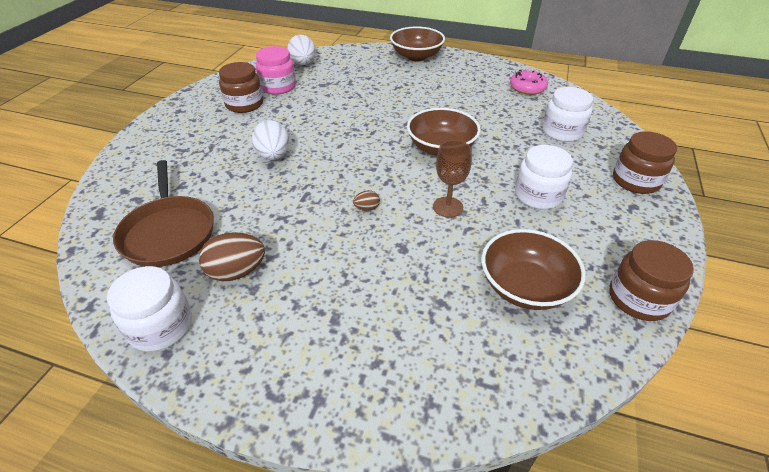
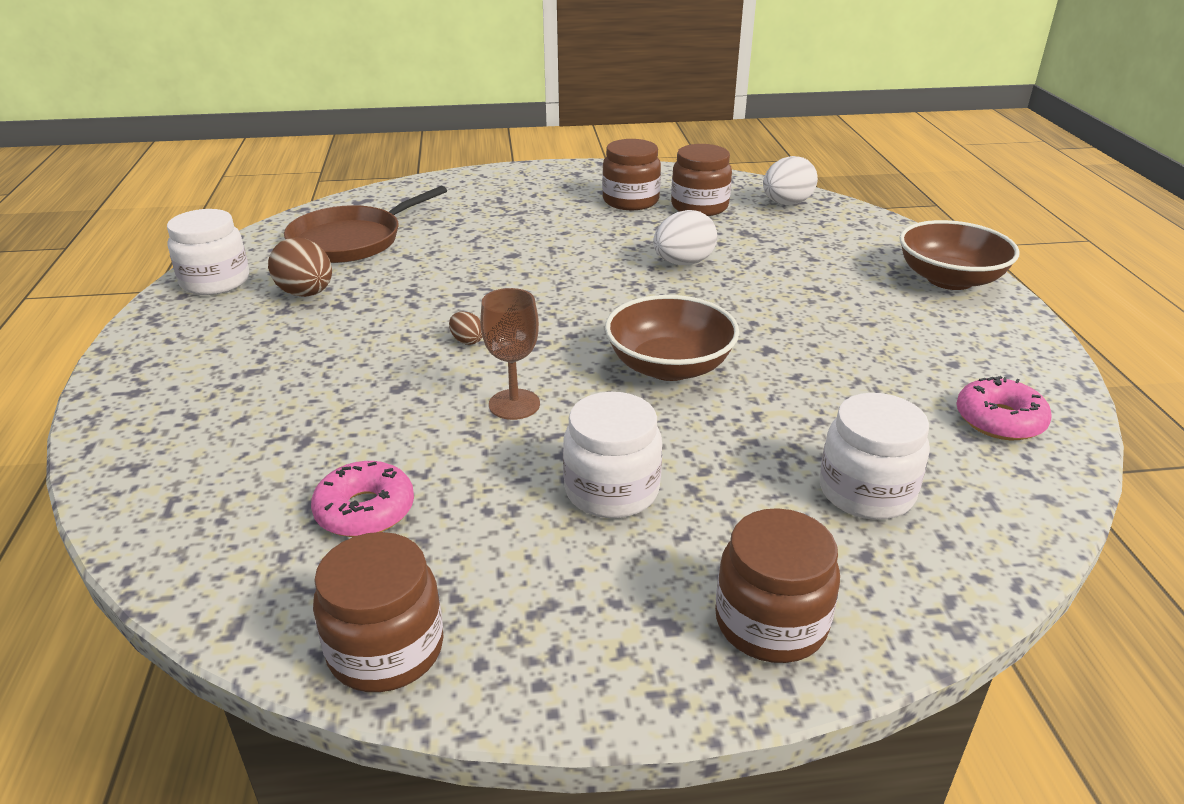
camera: 65 degrees right, 10 degrees down
white egg [252,120,290,160] -> white egg moved to [653,210,717,265]
pink jar [256,46,296,95] -> brown jar [671,144,732,216]
brown bowl [482,229,586,310] -> pink donut [311,461,414,537]

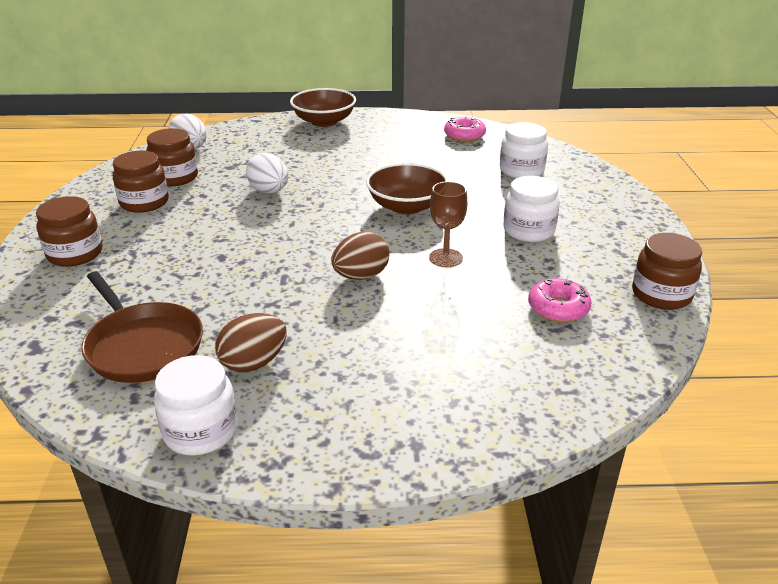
camera: 85 degrees left, 0 degrees up
brown egg [449,312,482,345] -> brown egg [331,232,390,280], size x2.01
brown jar [715,508,840,663] -> brown jar moved to [36,196,102,267]

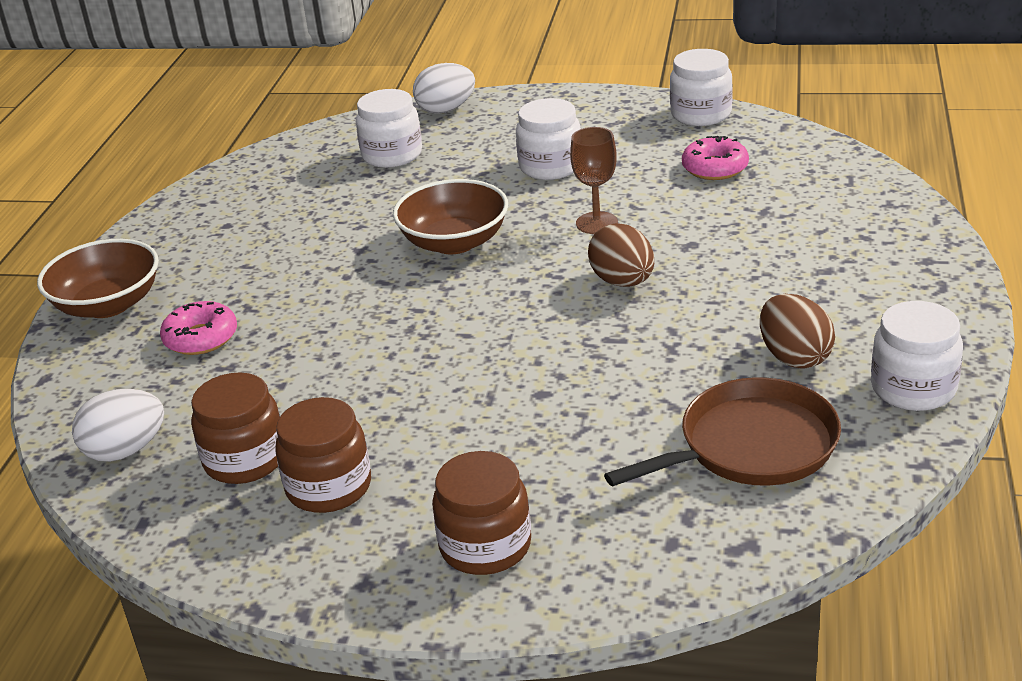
camera: 75 degrees left, 0 degrees up
white egg [246,153,288,193] -> white egg moved to [413,63,475,114]
pink donut [444,116,486,142] -> pink donut moved to [160,301,237,355]
brown jar [632,233,702,310] -> white jar [670,49,733,126]

